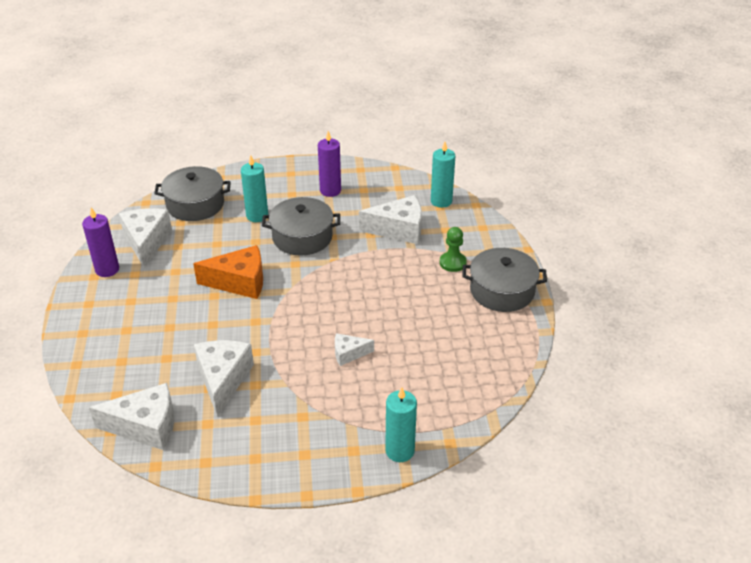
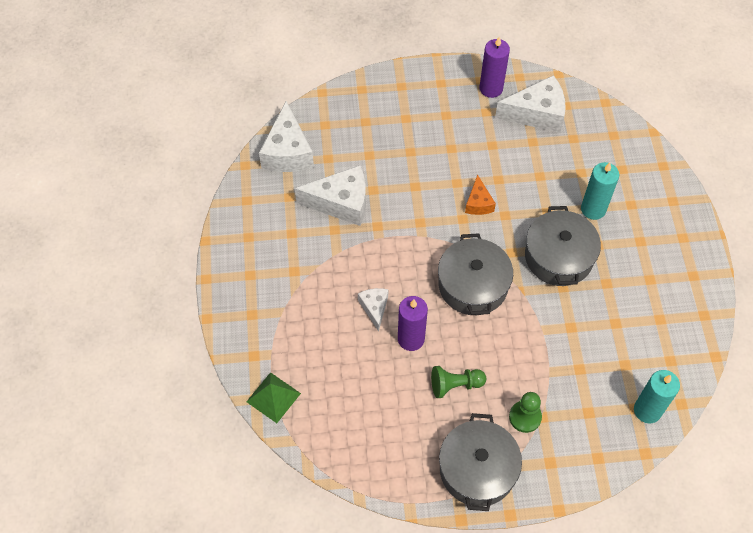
camera: 90 degrees right, 20 degrees up
grey pot [154,166,231,221] -> grey pot moved to [438,233,513,315]
orange cheese [193,245,263,299] -> orange cheese [465,175,496,215], size x0.55
purple candle [318,131,341,197] -> purple candle moved to [398,296,428,351]
white cheese [359,195,422,244] -> none
turquoise candle [385,387,417,462] -> none
none -> green pyramid [246,372,301,423]
none -> green pawn [431,366,486,398]

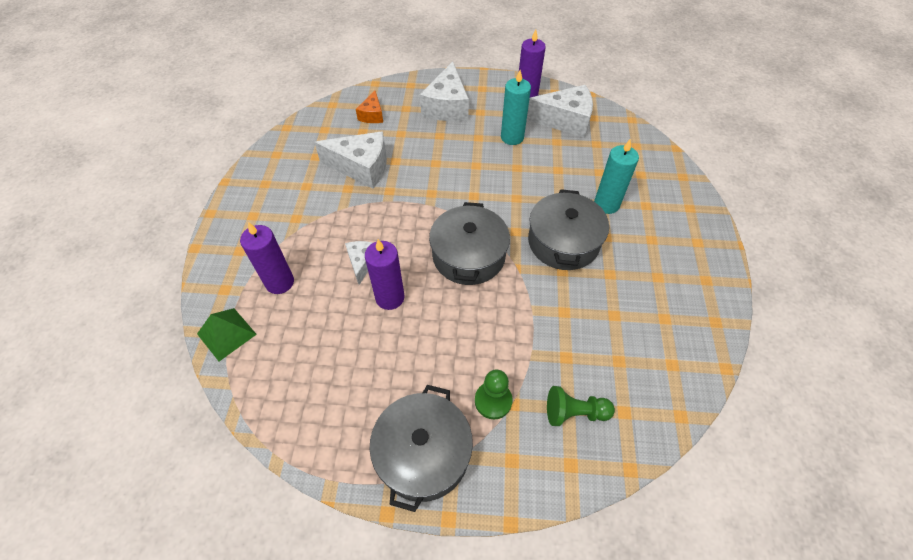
camera: 10 degrees right, 5 degrees down
white cheese [259,101,314,172] -> white cheese moved to [420,61,469,121]
green pawn [431,366,486,398] -> green pawn moved to [547,386,615,426]
orange cheese [465,175,496,215] -> orange cheese moved to [356,91,383,123]
turquoise candle [634,370,680,423] -> turquoise candle moved to [501,70,531,145]
none -> purple candle [240,222,294,294]

